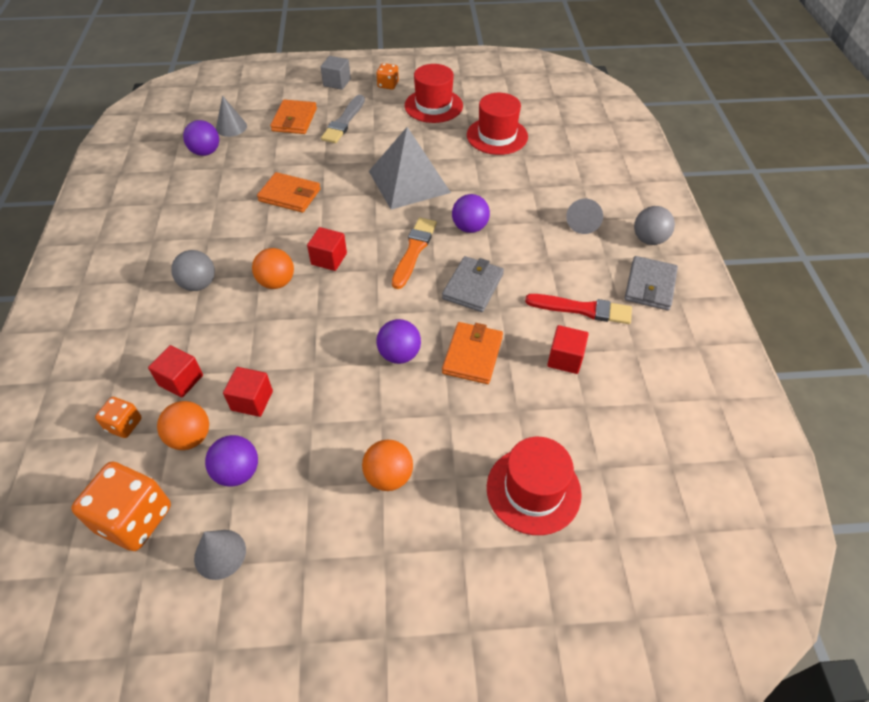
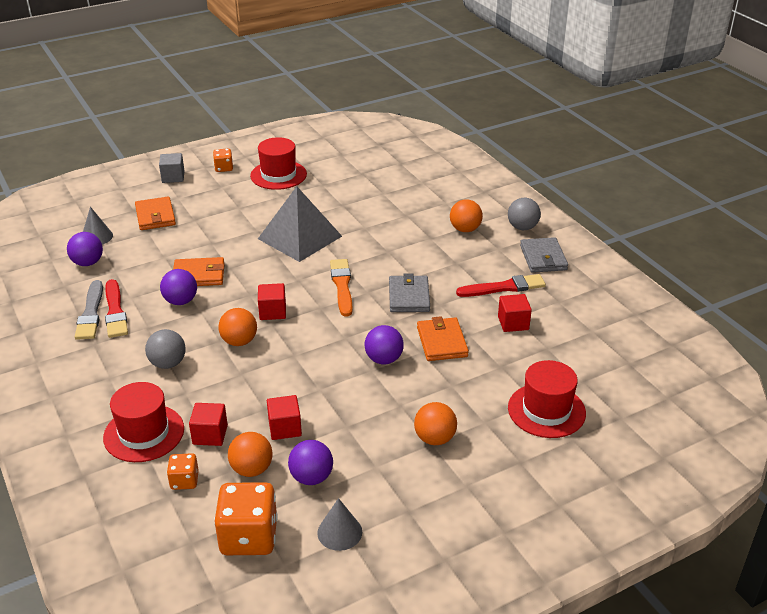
camera: 25 degrees left, 15 degrees down
grey brush [321,95,365,143] -> grey brush moved to [75,280,103,340]
purple ball [452,194,490,233] -> purple ball moved to [160,269,197,305]
red hat [467,93,528,155] -> red hat moved to [103,382,184,462]
grey cone [566,199,603,234] -> orange ball [450,200,483,232]
none -> red brush [105,279,128,338]

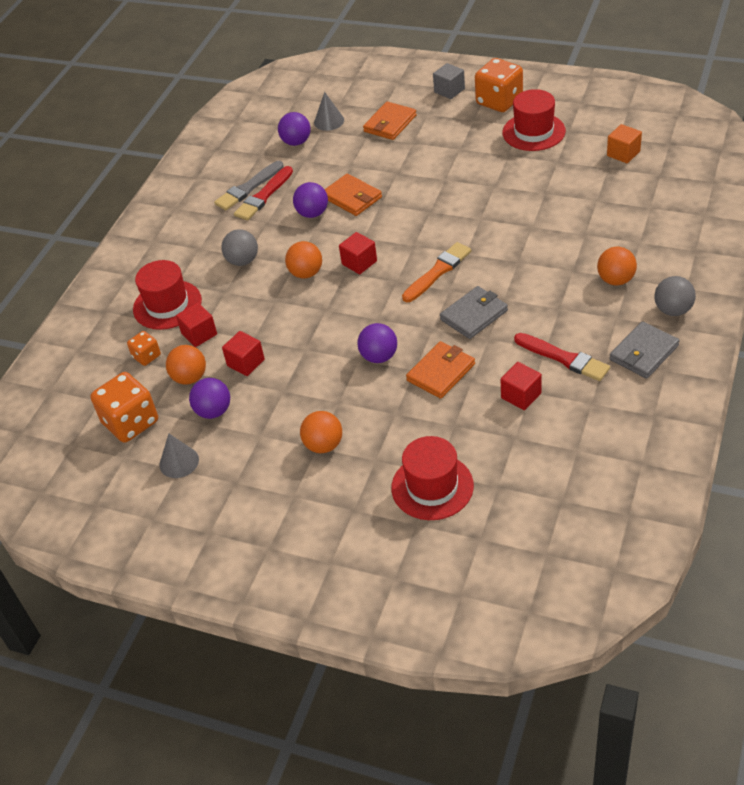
camera: 55 degrees right, 10 degrees up
orange dice [213,149,233,172] -> orange dice [475,58,523,112], size x1.90
grey pyramid [258,186,342,262] -> none
none -> orange cube [607,124,642,163]

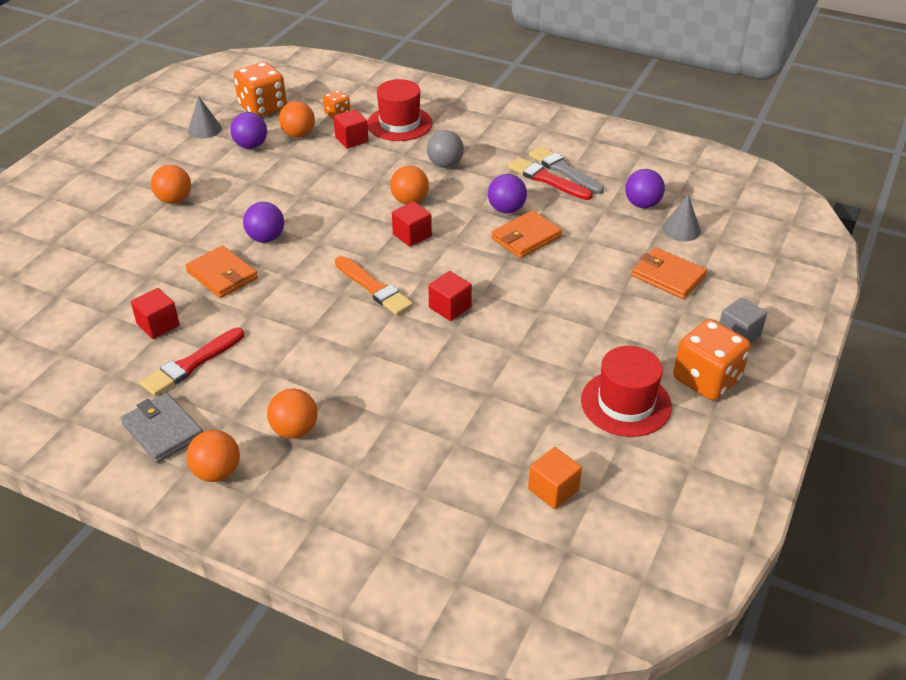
camera: 90 degrees right, 5 degrees down
red cube [222,331,265,376] -> red cube moved to [428,271,472,321]
red hat [391,436,474,520] -> none
grey wallet [440,286,508,339] -> none
grey ball [654,276,696,316] -> orange ball [186,430,240,482]

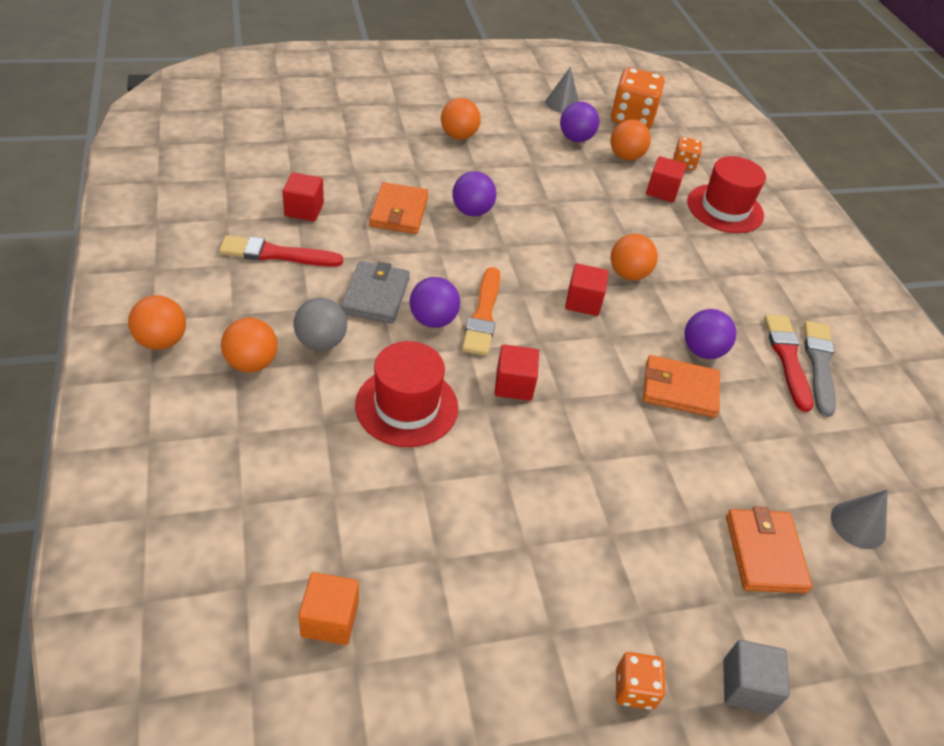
camera: 45 degrees right, 5 degrees up
grey wallet [120,393,203,463] -> grey wallet moved to [341,261,410,324]
grey ball [427,130,464,168] -> grey ball moved to [293,298,347,351]
red hat [581,346,672,437] -> red hat moved to [355,341,458,447]
purple ball [625,169,665,208] -> purple ball moved to [410,277,460,328]
orange dice [673,319,751,400] -> orange dice [616,652,666,710], size x0.53

